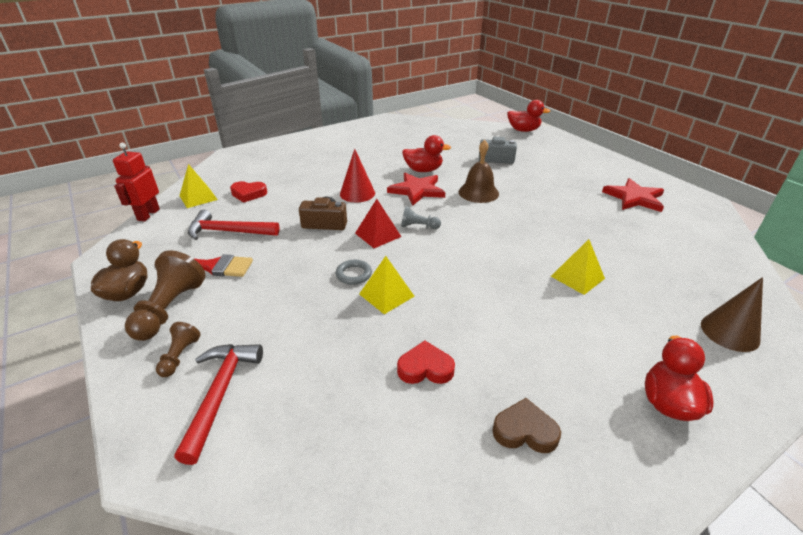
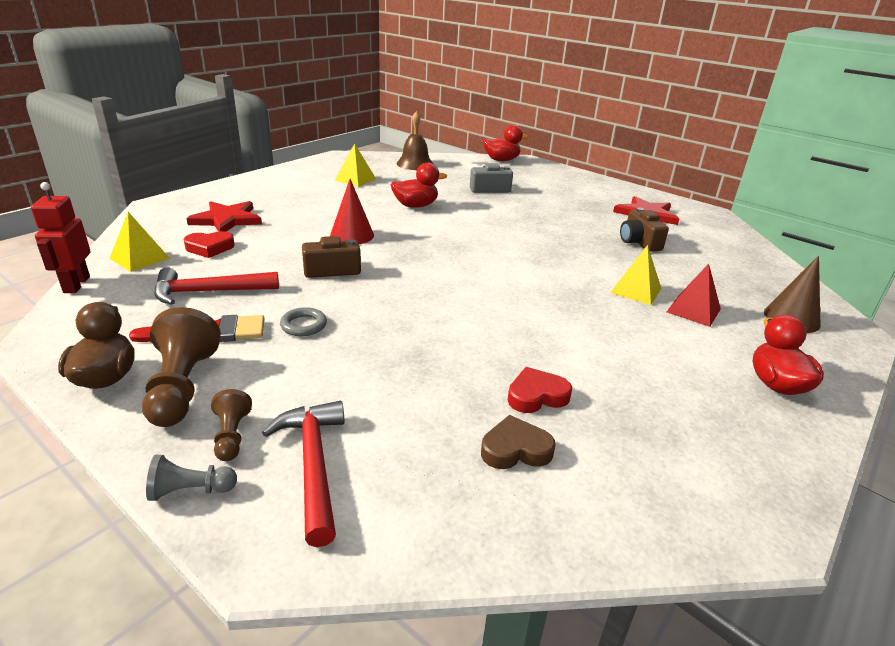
camera: 20 degrees left, 5 degrees down
grey ring [336,260,372,285] -> grey ring moved to [280,307,327,336]
red pyramid [355,199,401,248] -> red pyramid moved to [667,264,721,327]
yellow pyramid [359,256,415,314] -> yellow pyramid moved to [335,143,376,187]
red star [387,173,445,206] -> red star moved to [186,201,262,232]
grey pawn [401,206,441,229] -> grey pawn moved to [146,455,237,501]
brown bell [459,140,499,203] -> brown bell moved to [396,111,433,170]
brown heart [492,398,561,453] -> brown heart moved to [481,415,556,469]
none -> brown camera [620,208,669,252]

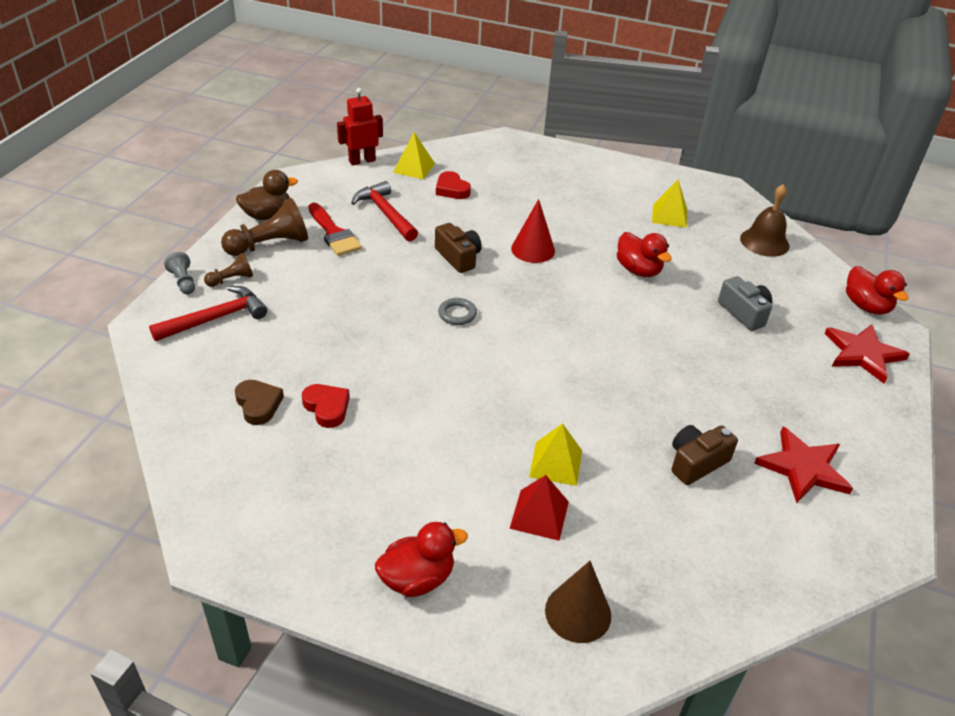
camera: 70 degrees right, 10 degrees up
red star [186,201,262,232] -> red star moved to [824,324,910,384]
grey ring [280,307,327,336] -> grey ring moved to [438,298,477,325]

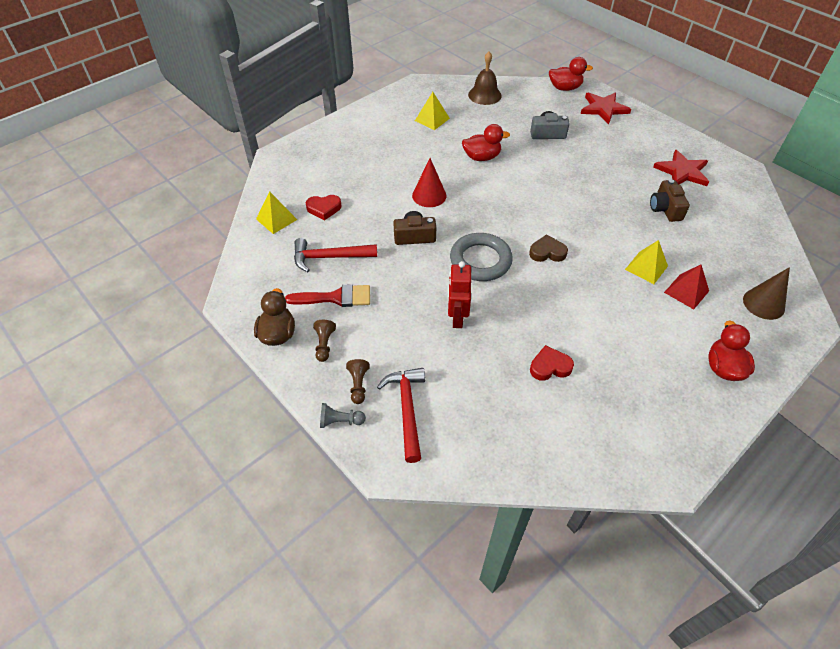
camera: 60 degrees left, 10 degrees up
brown pawn [221,198,308,256] -> brown pawn [313,320,336,362], size x0.54
brown heart [235,380,284,425] -> brown heart moved to [529,234,568,262]
red robot [337,88,383,166] -> red robot moved to [448,261,471,328]
grey ring [438,298,477,325] -> grey ring [450,233,513,281], size x2.06

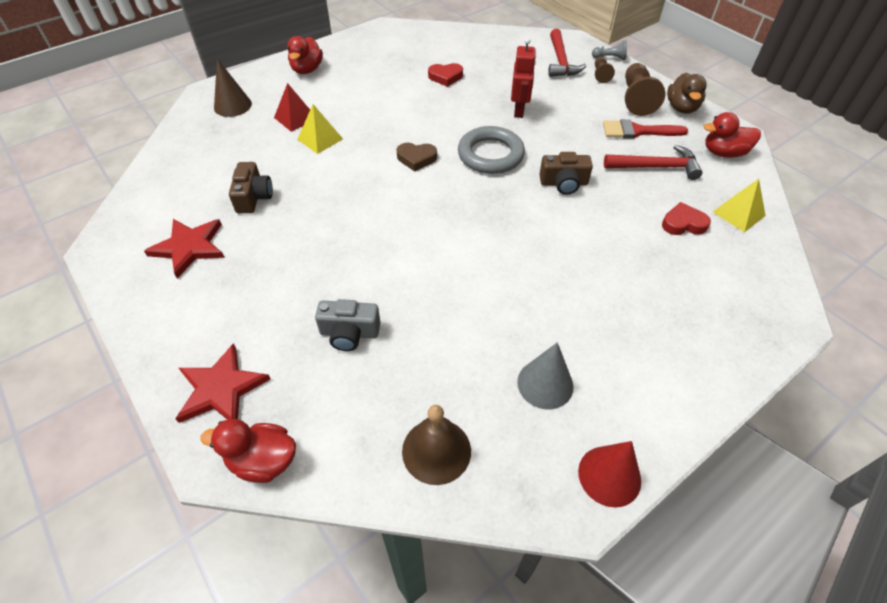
camera: 175 degrees left, 0 degrees up
brown pawn [313,320,336,362] -> brown pawn [625,63,665,116], size x1.87
red cone [412,158,446,207] -> red cone moved to [578,441,641,508]
yellow pyramid [415,92,450,130] -> grey cone [517,342,574,409]
red duck [462,124,510,161] -> red duck moved to [704,112,761,158]

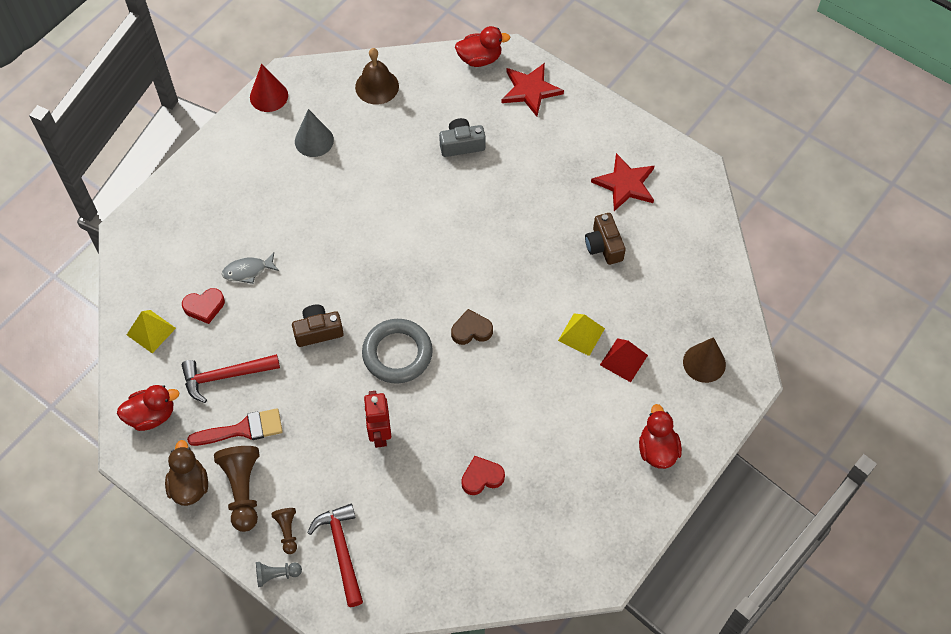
camera: 165 degrees right, 10 degrees up
none -> grey fish [222,252,279,284]

